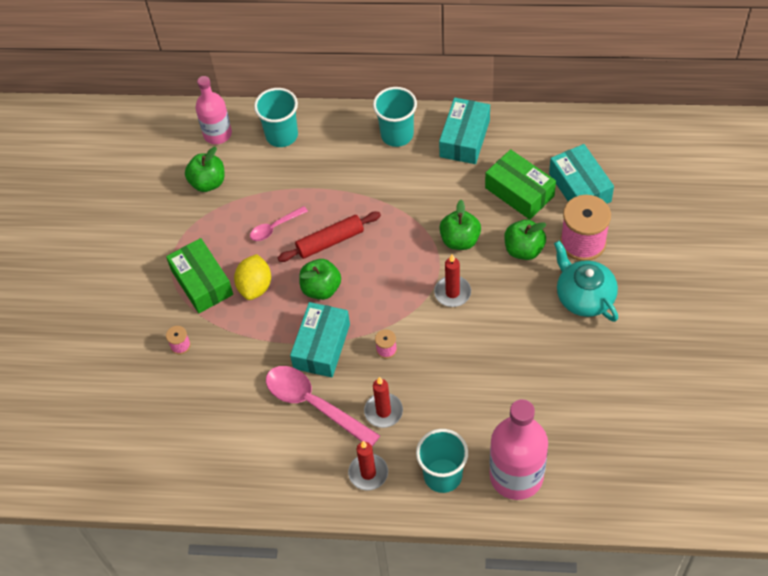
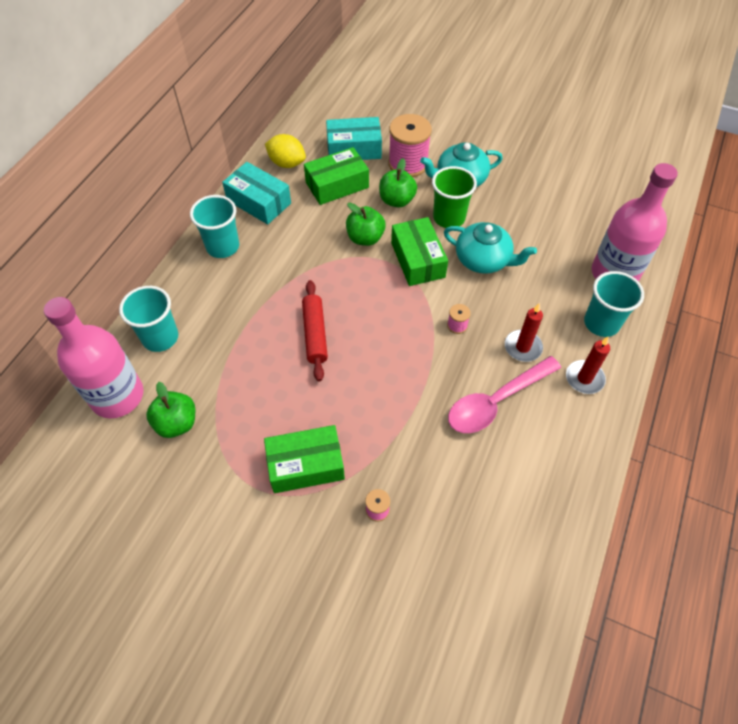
camera: 75 degrees left, 0 degrees up
pink bottle [195,76,232,144] -> pink bottle [44,297,144,418], size x1.56
yellow lemon [234,254,271,300] -> yellow lemon moved to [265,134,306,168]
pink spoon [250,206,308,241] -> none
turquoise box [290,302,350,377] -> none
green apple [299,259,341,300] -> none
red candle [434,254,471,307] -> green box [391,217,448,286]
none -> green cup [432,166,477,228]
none -> turquoise teapot [444,222,537,274]

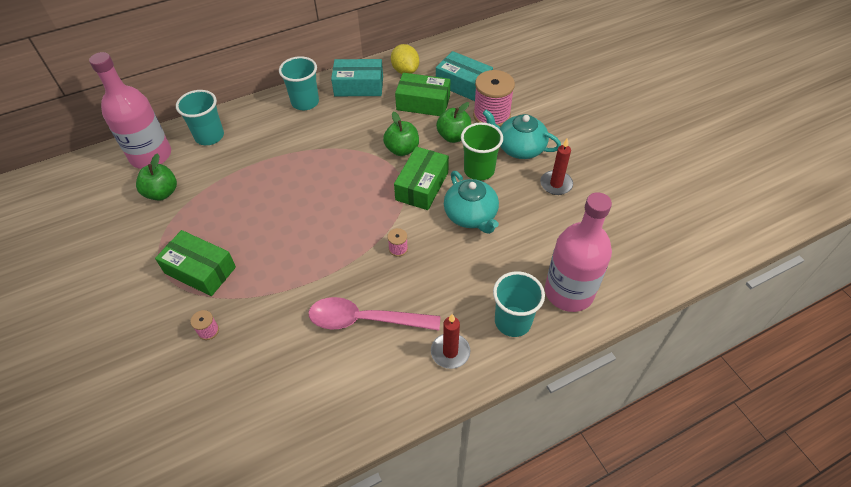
camera: 40 degrees right, 5 degrees down
turquoise box [222,162,291,224] -> turquoise box turned 75 degrees counterclockwise [331,59,383,96]
red rolling pin [302,280,328,381] -> none
red candle [505,303,543,362] -> red candle moved to [540,138,573,195]

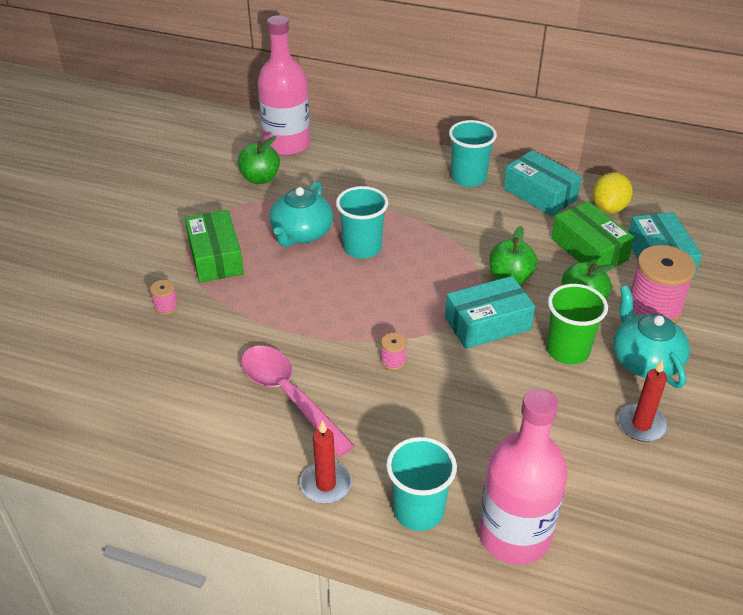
camera: 45 degrees right, 10 degrees down
turquoise cup [176,90,224,145] -> turquoise cup moved to [336,186,388,259]
green box [394,147,449,210] -> turquoise box [445,276,535,349]
turquoise teapot [444,171,499,234] -> turquoise teapot moved to [269,181,333,247]

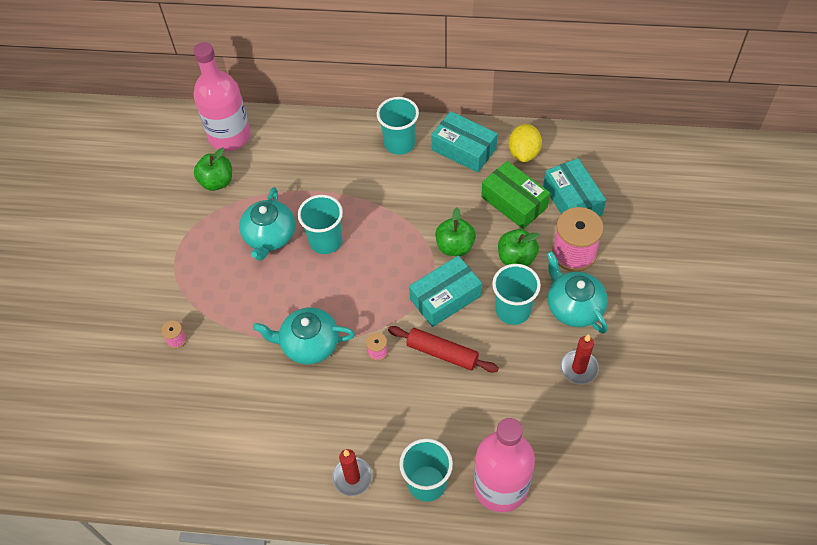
camera: 10 degrees left, 15 degrees up
green box [185,210,244,283] -> none
pink spoon [241,346,355,457] -> none
green cup [546,284,608,364] -> turquoise cup [492,264,541,325]
none -> turquoise teapot [253,307,355,365]
none -> red rolling pin [388,326,499,373]

